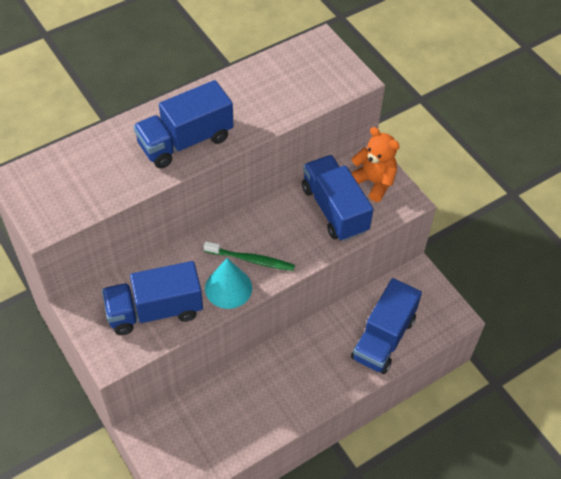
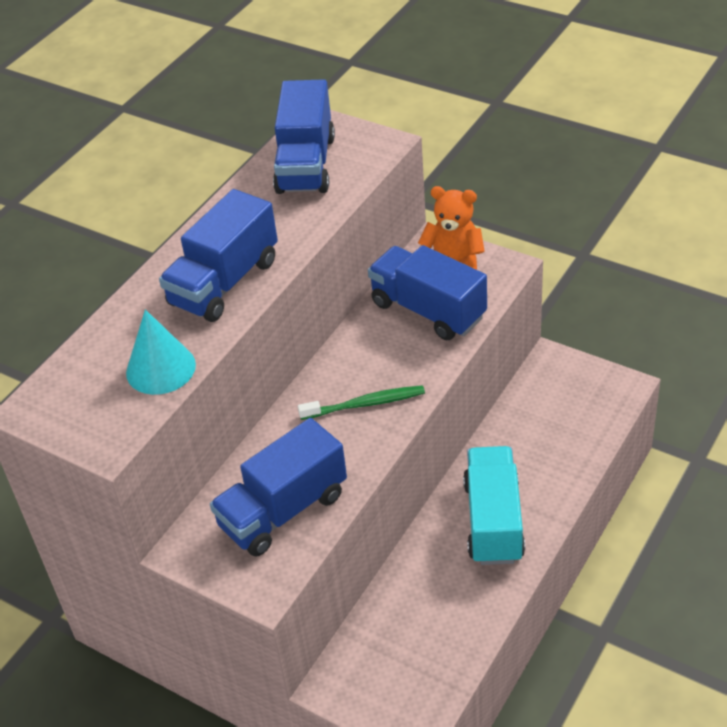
camera: 20 degrees left, 10 degrees down
turquoise cone [205,258,252,309] -> turquoise cone moved to [126,309,196,395]
blue truck [351,278,422,374] -> blue truck moved to [273,79,335,194]
none -> turquoise truck [463,446,525,565]

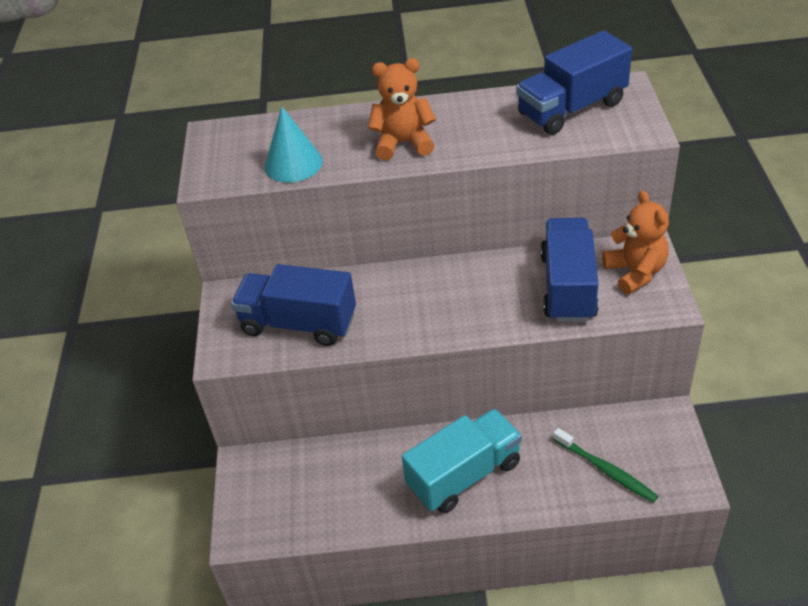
camera: 55 degrees right, 0 degrees up
blue truck [159,189,278,322] -> orange teddy bear [368,58,436,160]
green toothbrush [298,385,425,420] -> green toothbrush moved to [553,428,658,503]

